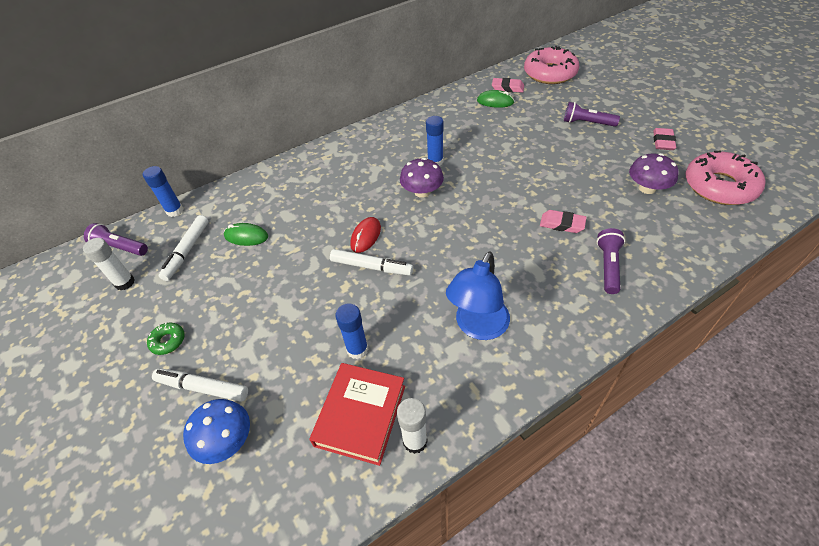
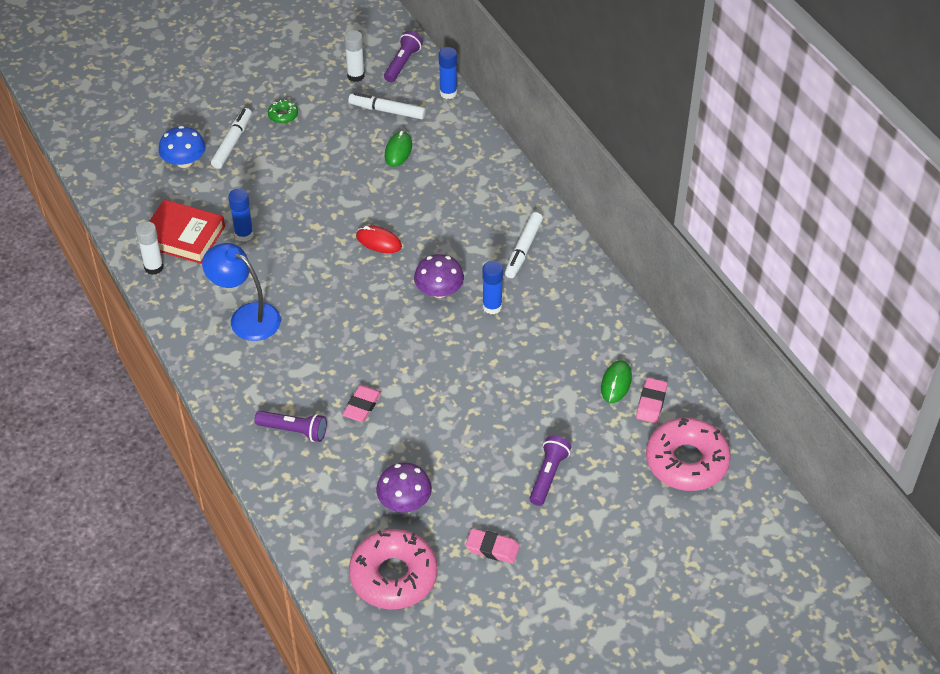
camera: 90 degrees right, 0 degrees up
white marker [330,249,413,276] -> white marker moved to [505,212,543,278]

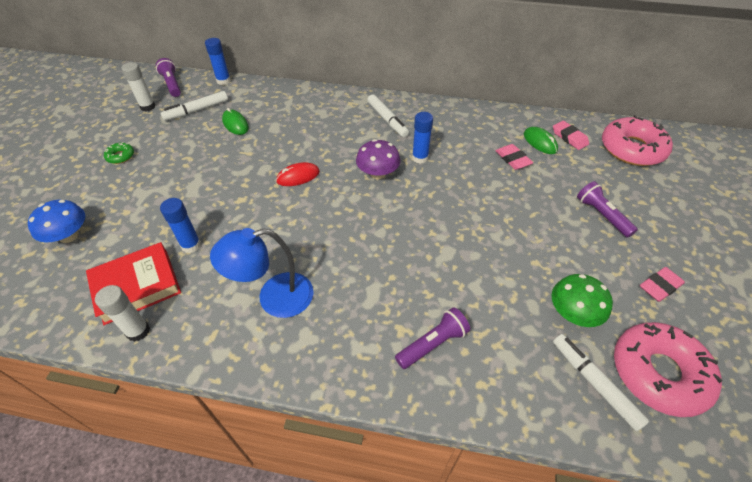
camera: 50 degrees left, 0 degrees up
white marker [211,108,252,169] -> white marker moved to [553,334,649,431]
pink eraser [342,385,381,422] -> pink eraser moved to [495,144,533,170]
purple mushroom [376,462,432,512] -> green mushroom [551,274,613,327]

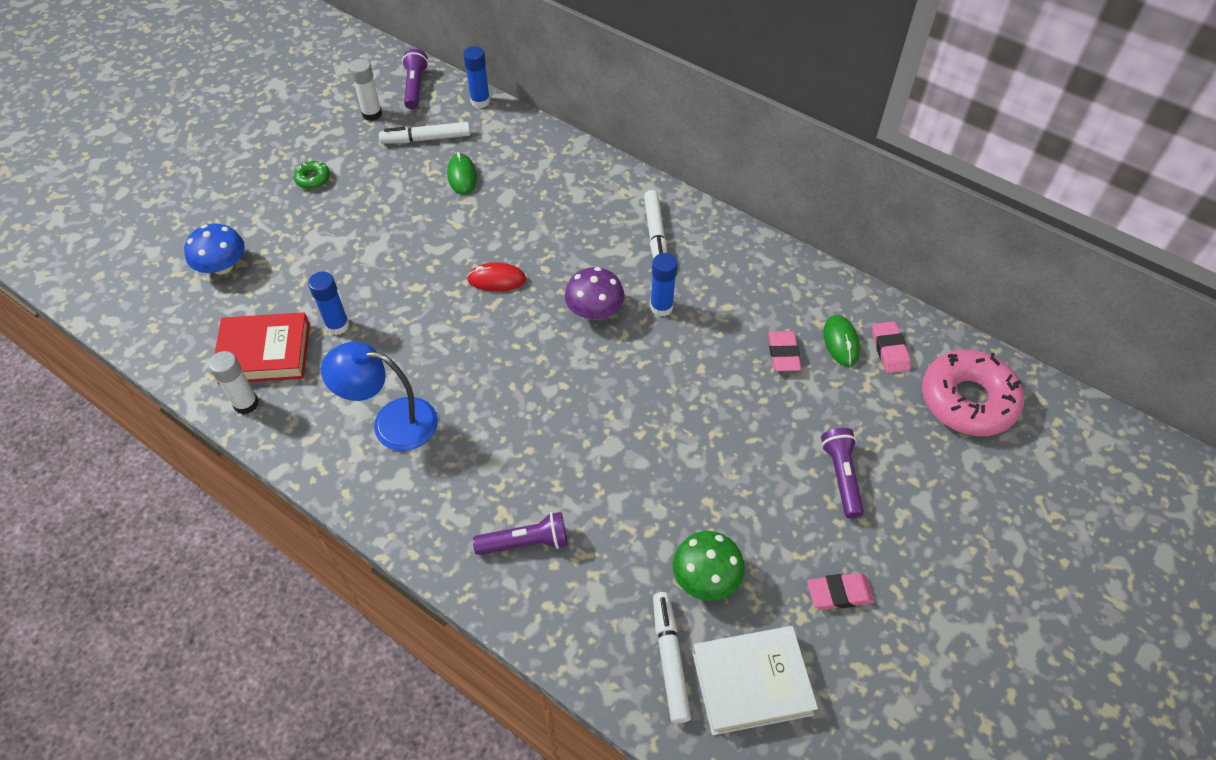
camera: 25 degrees right, 5 degrees up
pink donut [614,322,723,417] -> white book [692,626,818,735]

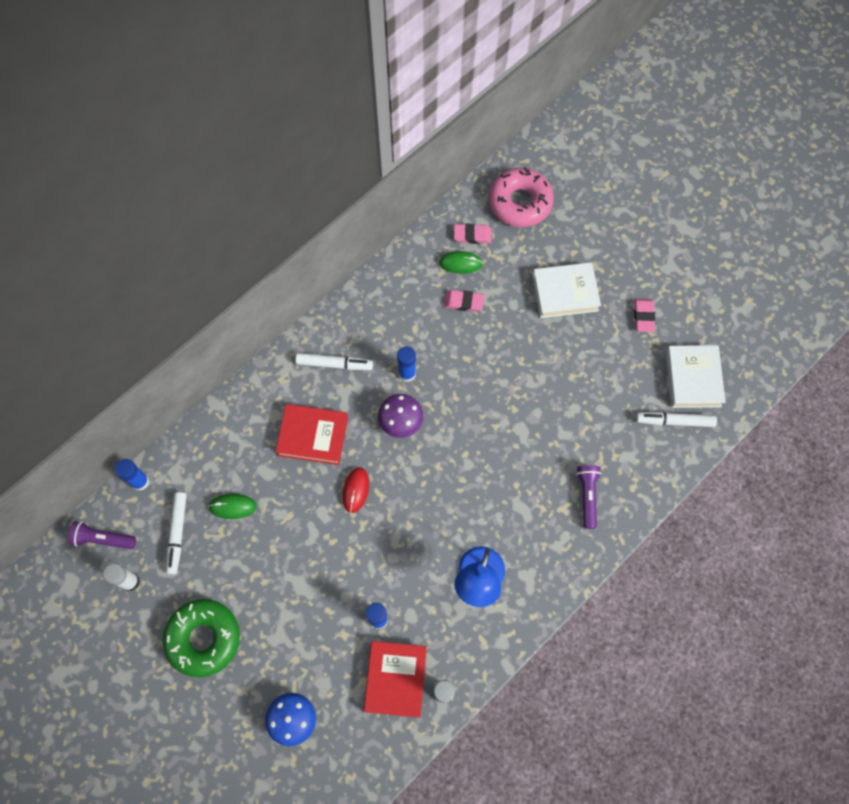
camera: 80 degrees left, 15 degrees up
green donut [294,161,330,189] -> green donut [163,599,240,677], size x2.33
green mushroom [673,531,745,601] -> none
purple flashlight [821,428,864,518] -> white book [532,262,601,318]
none -> red book [276,404,348,465]

